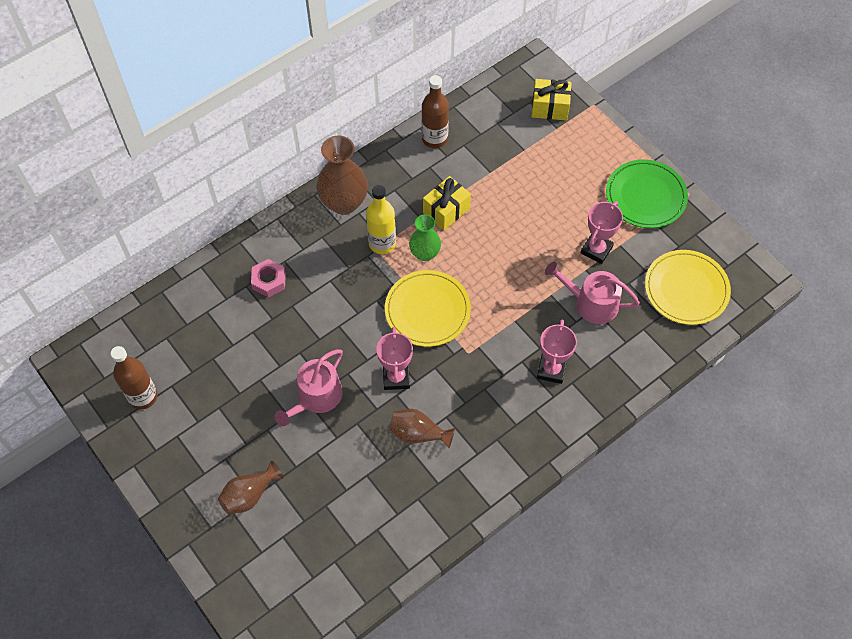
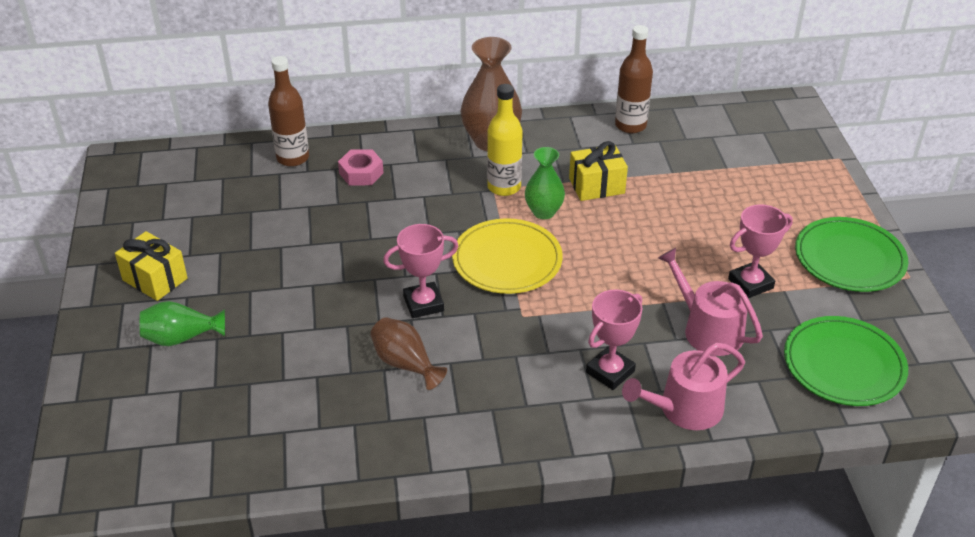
camera: 30 degrees right, 20 degrees down
brown bottle [111,346,157,409] -> brown bottle moved to [268,56,309,167]
brown vase [218,461,283,514] -> green vase [140,301,225,346]
pink watering can [275,349,343,426] -> pink watering can moved to [622,343,745,430]
pink trophy [376,327,413,390] -> pink trophy turned 45 degrees clockwise [383,224,459,318]
yellow gift [531,79,571,121] -> yellow gift moved to [115,231,188,301]
yellow plate [645,250,731,325] -> green plate [784,316,908,406]

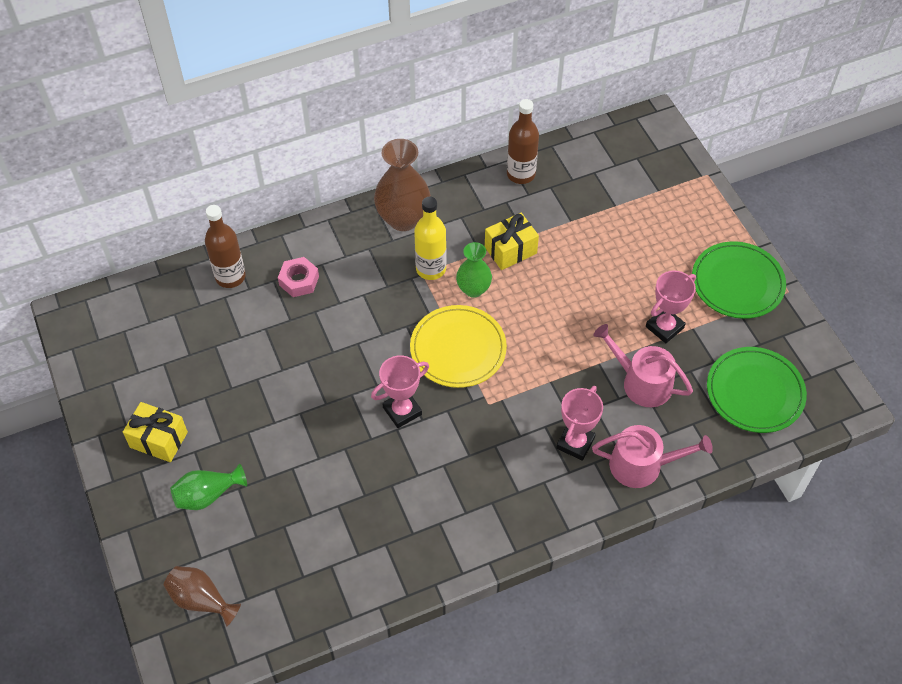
camera: 15 degrees left, 15 degrees up
brown vase [370,317,447,390] -> brown vase moved to [164,566,241,626]
pink watering can [622,343,745,430] -> pink watering can turned 135 degrees counterclockwise [592,425,713,488]

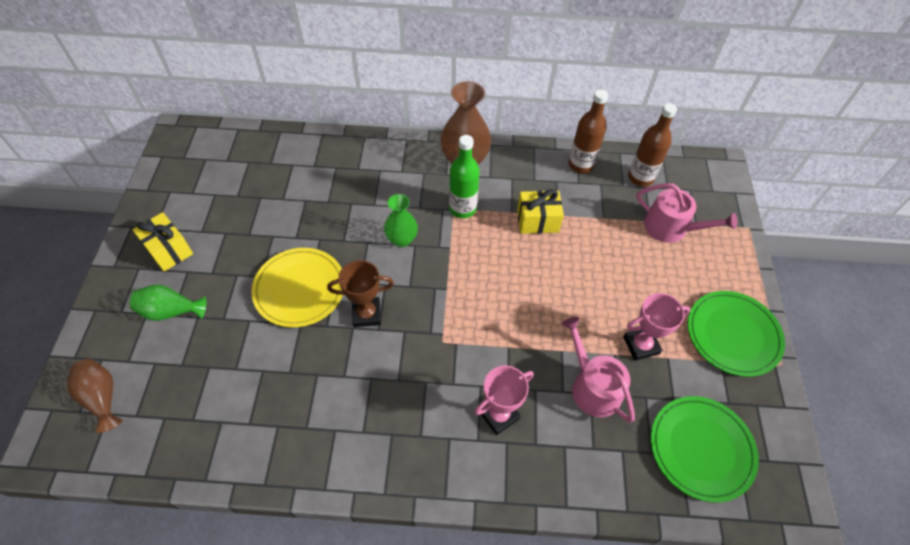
camera: 25 degrees right, 0 degrees up
brown bottle [205,205,246,288] -> brown bottle moved to [628,103,677,187]
pink nut [278,257,319,297] -> none
pink trophy [371,355,429,428] -> brown trophy [327,260,394,327]
yellow plate [410,305,507,388] -> yellow plate moved to [251,248,343,327]
yellow bottle [414,197,447,280] -> green bottle [449,135,480,218]
green vase [456,242,492,298] -> green vase moved to [384,194,418,247]
pink watering can [592,425,713,488] -> pink watering can moved to [636,183,738,243]

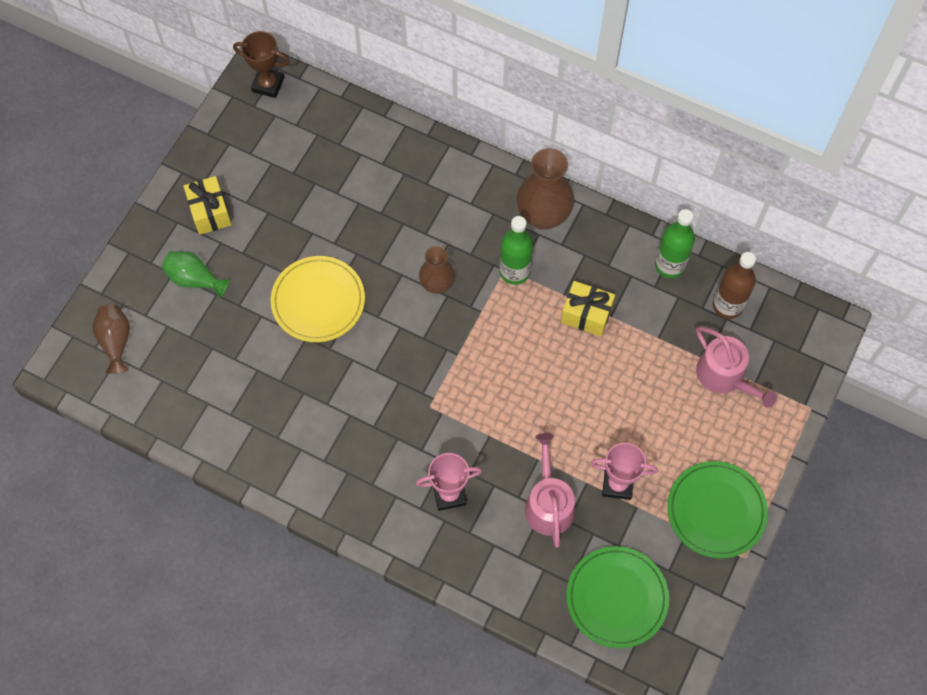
camera: 25 degrees right, 10 degrees up
brown trophy [327,260,394,327] -> brown trophy moved to [233,31,289,98]
green vase [384,194,418,247] -> brown vase [419,246,455,294]
brown bottle [569,89,608,173] -> green bottle [655,209,695,278]

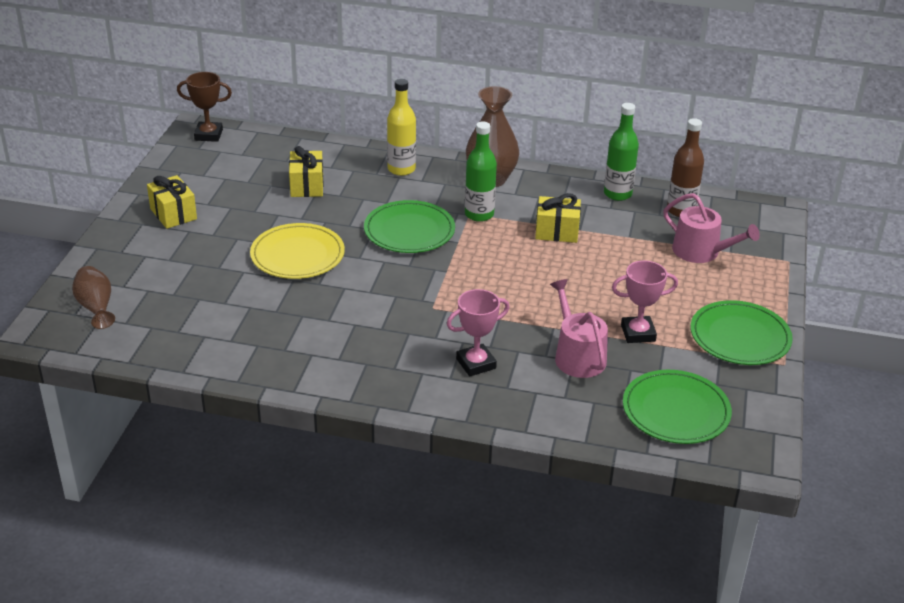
camera: 15 degrees left, 30 degrees down
green vase [161,251,230,299] -> none
brown vase [419,246,455,294] -> green plate [364,200,455,253]
none -> yellow gift [289,146,324,197]
none -> yellow bottle [387,79,416,176]

